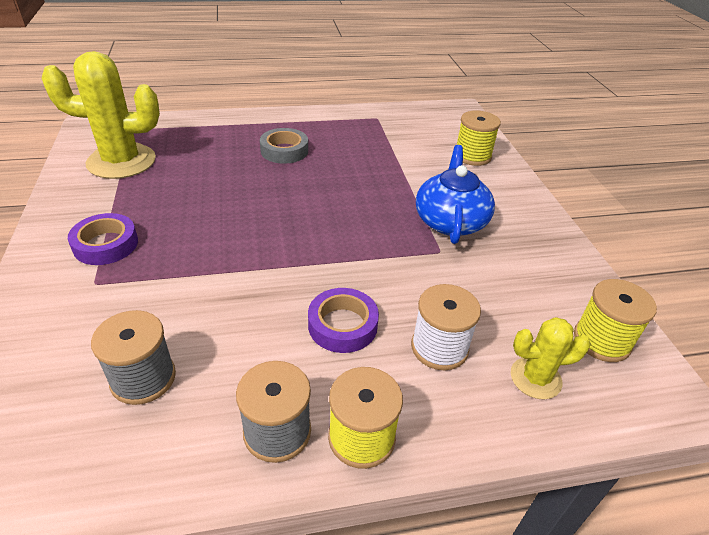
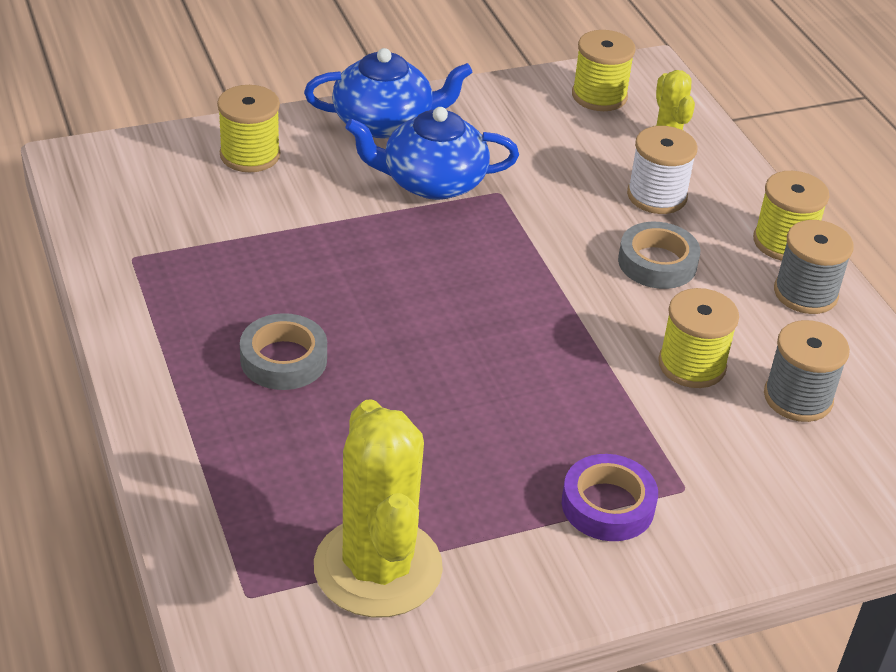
camera: 100 degrees left, 0 degrees up
purple tape [308,288,379,353] -> grey tape [618,222,700,289]
none -> blue teapot [304,48,473,138]
none -> yellow spool [658,288,739,388]

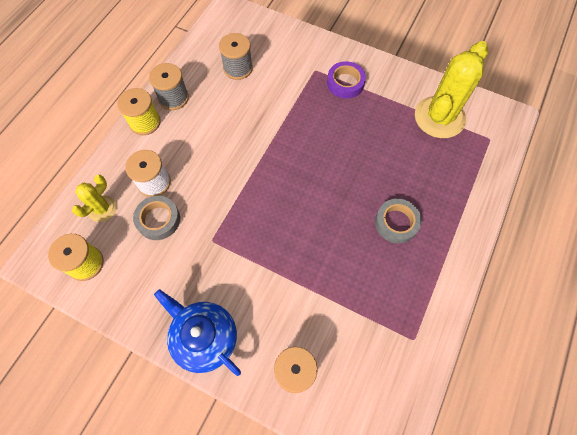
camera: 130 degrees left, 25 degrees up
blue teapot [345,107,519,200] -> none
grey tape [618,222,700,289] -> grey tape moved to [133,196,180,240]
yellow spool [658,288,739,388] -> none

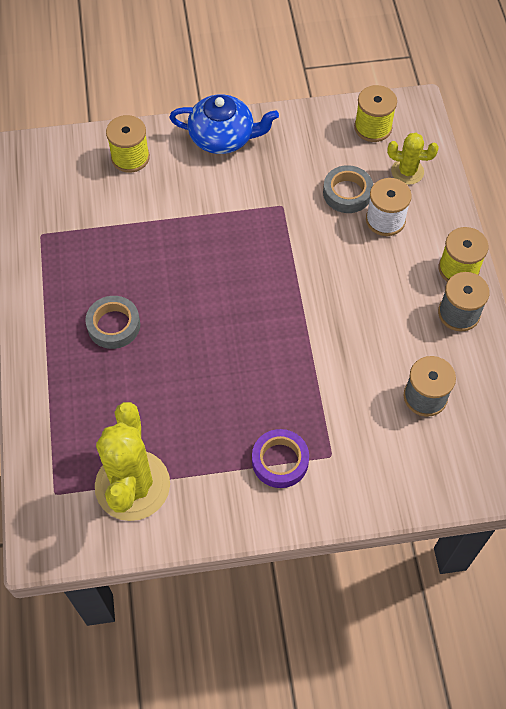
camera: 145 degrees right, 5 degrees down
yellow cactus [72,175,117,222] -> yellow cactus turned 75 degrees counterclockwise [387,133,439,185]

